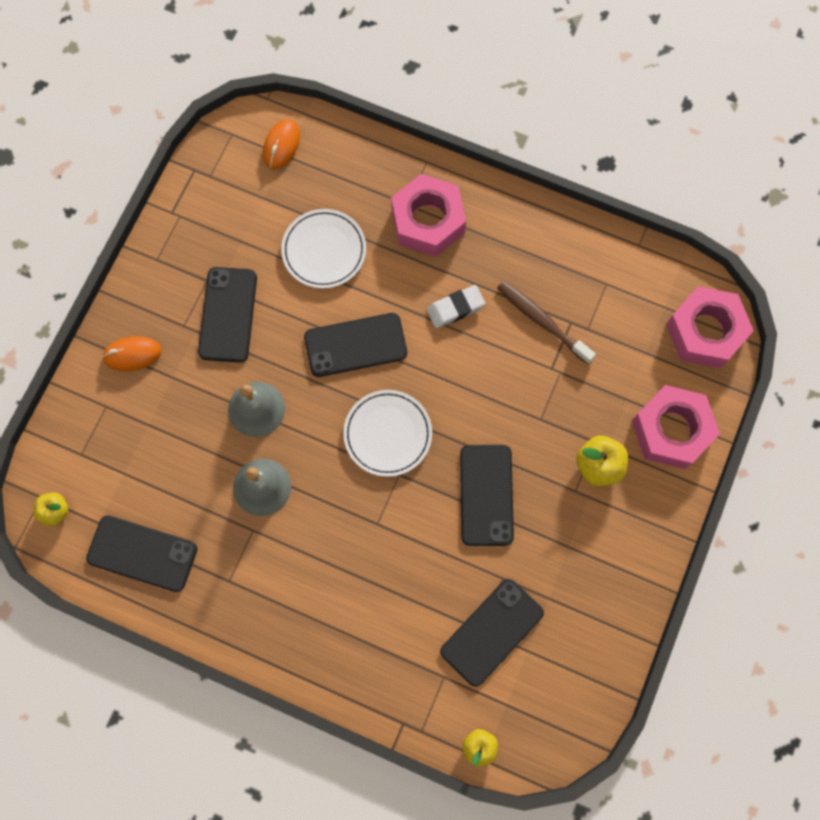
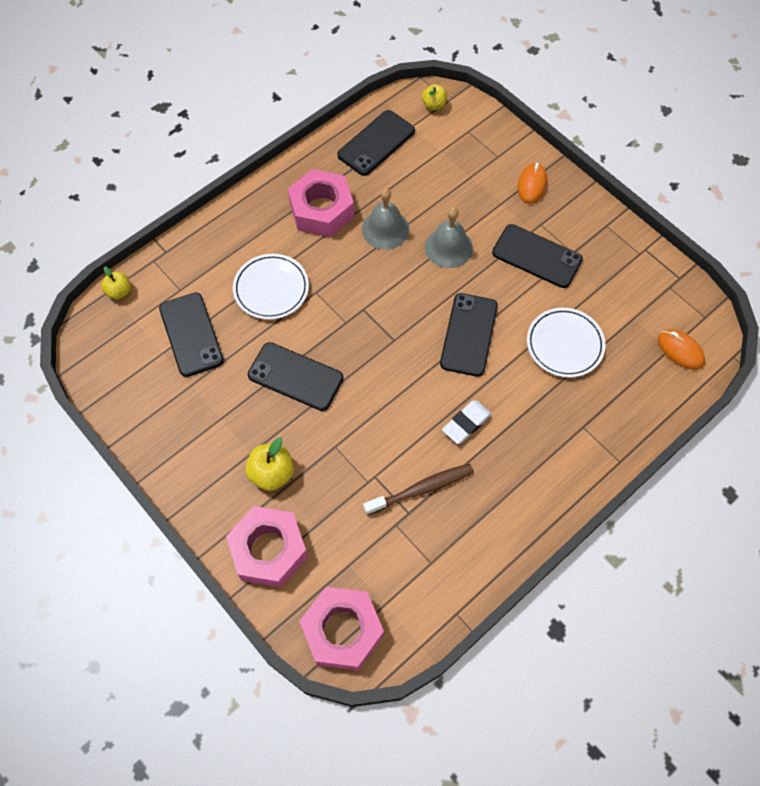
camera: 115 degrees right, 10 degrees down
white plate [343,390,432,477] -> white plate moved to [233,254,309,320]
pink nut [391,174,466,257] -> pink nut moved to [288,169,354,237]
white eraser [427,285,485,328] -> white eraser turned 45 degrees clockwise [442,400,492,444]

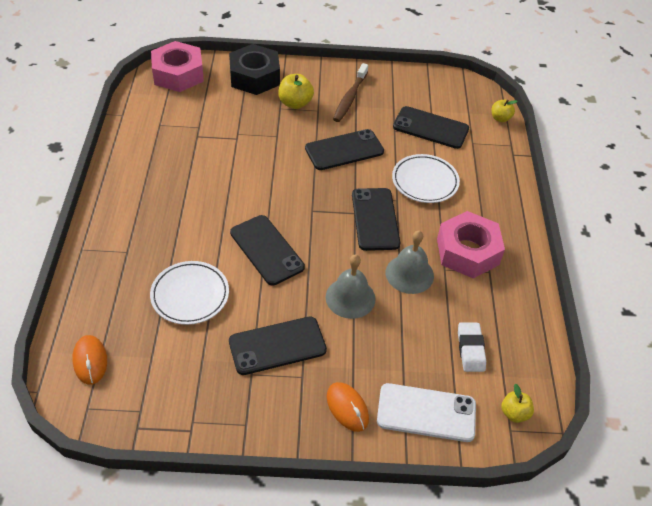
camera: 130 degrees right, 15 degrees down
pink nut [226,506,308,588] -> black nut [229,44,280,95]
black phone [337,110,415,176] -> black phone moved to [352,188,400,251]
brown toothbrush [363,463,474,516] -> brown toothbrush moved to [333,63,368,122]
white eraser [442,400,492,444] -> white eraser moved to [458,322,486,372]
orange mouse [658,329,705,370] -> orange mouse turned 75 degrees clockwise [72,335,107,385]
none -> white phone [377,383,476,442]

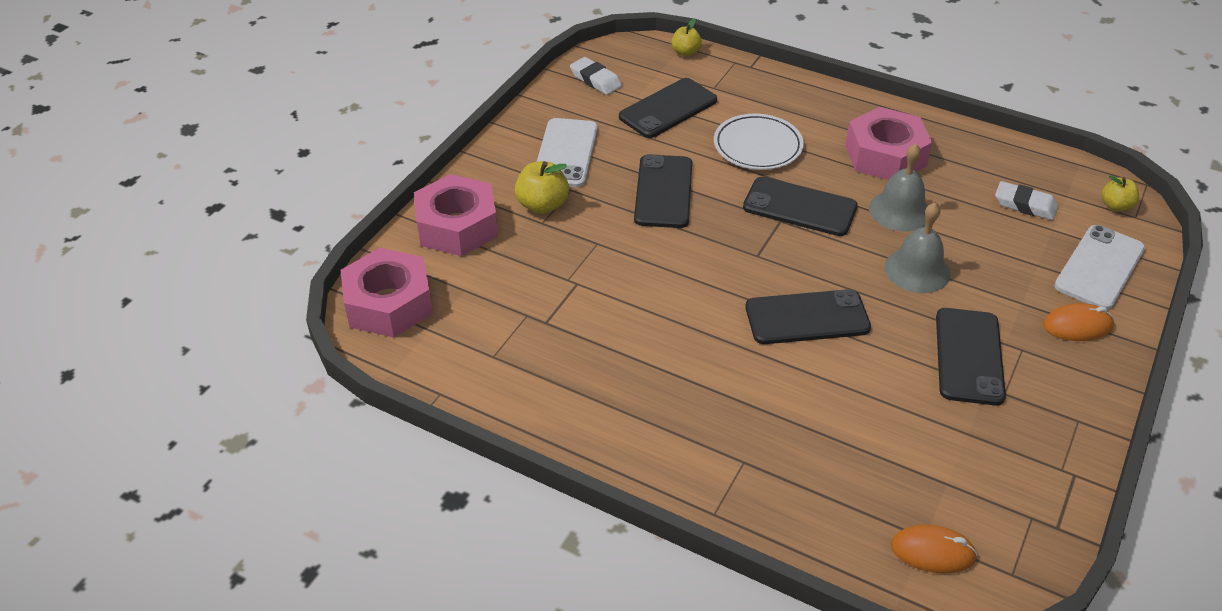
camera: 60 degrees left, 5 degrees down
white plate [150,261,229,325] -> none
black nut [229,44,280,95] -> pink nut [414,174,498,256]
brown toothbrush [333,63,368,122] -> white phone [537,118,598,187]
none -> white eraser [570,57,622,95]

